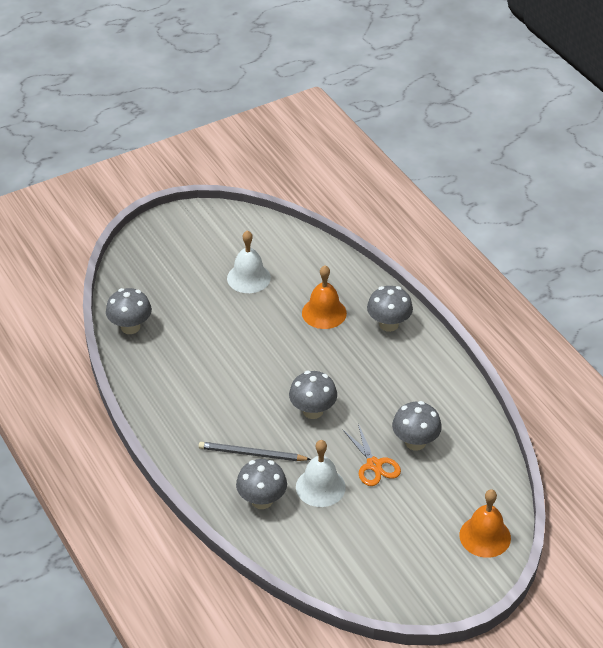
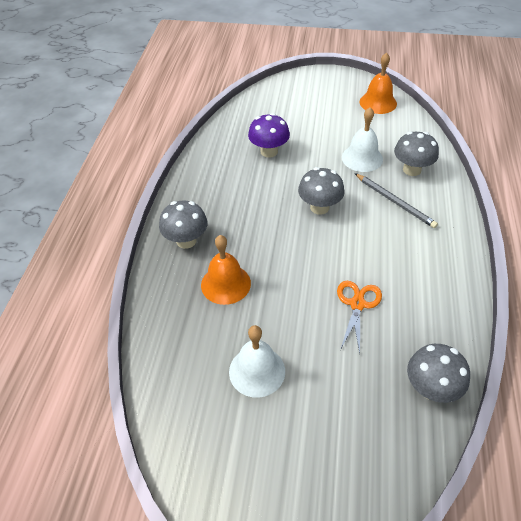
camera: 140 degrees left, 5 degrees up
orange scissors [343,424,401,486] -> orange scissors moved to [337,281,382,353]
grey mushroom [392,401,442,451] -> purple mushroom [248,113,290,158]
orange bell [459,489,511,558] -> orange bell moved to [360,53,397,114]

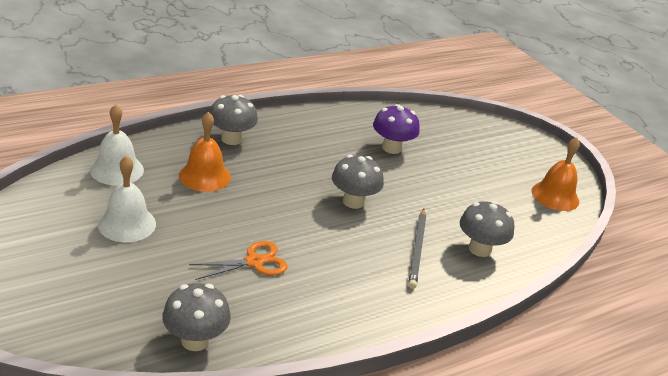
camera: 45 degrees right, 15 degrees down
white bell [342,107,383,172] -> white bell moved to [90,104,144,185]

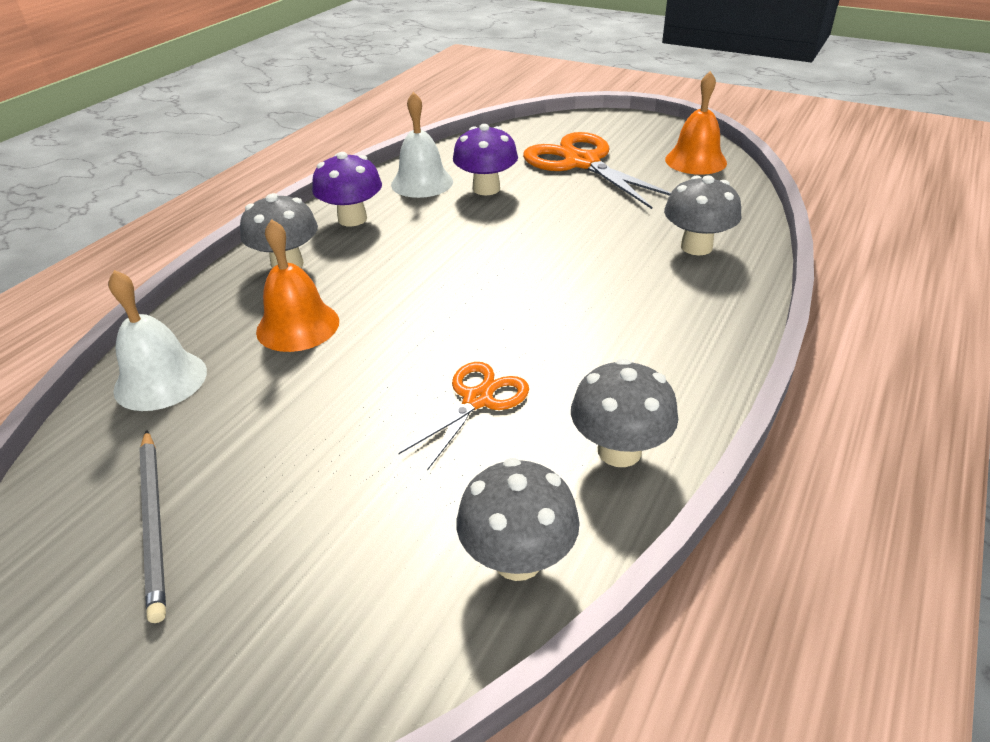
camera: 25 degrees left, 5 degrees up
white bell [98,156,156,242] -> white bell moved to [391,92,453,198]
grey mushroom [332,154,384,209] -> grey mushroom moved to [571,359,678,467]
grey pencil [408,208,426,289] -> grey pencil moved to [139,430,166,623]
none -> purple mushroom [312,152,382,226]
none -> orange scissors [523,132,671,209]

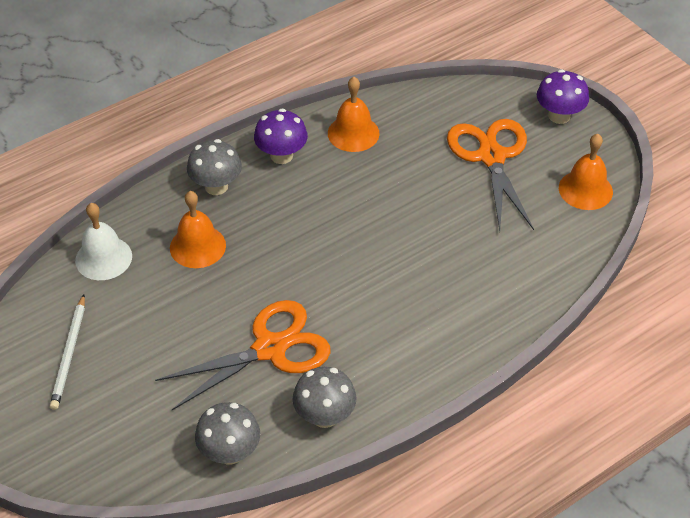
camera: 25 degrees right, 10 degrees up
grey pencil [139,430,166,623] -> white pencil [50,295,85,410]
white bell [391,92,453,198] -> orange bell [328,77,380,152]
orange scissors [398,362,529,471] -> orange scissors [155,300,331,410], size x1.76
purple mushroom [453,124,518,195] -> purple mushroom moved to [537,69,589,124]
grey mushroom [664,175,741,256] -> none

